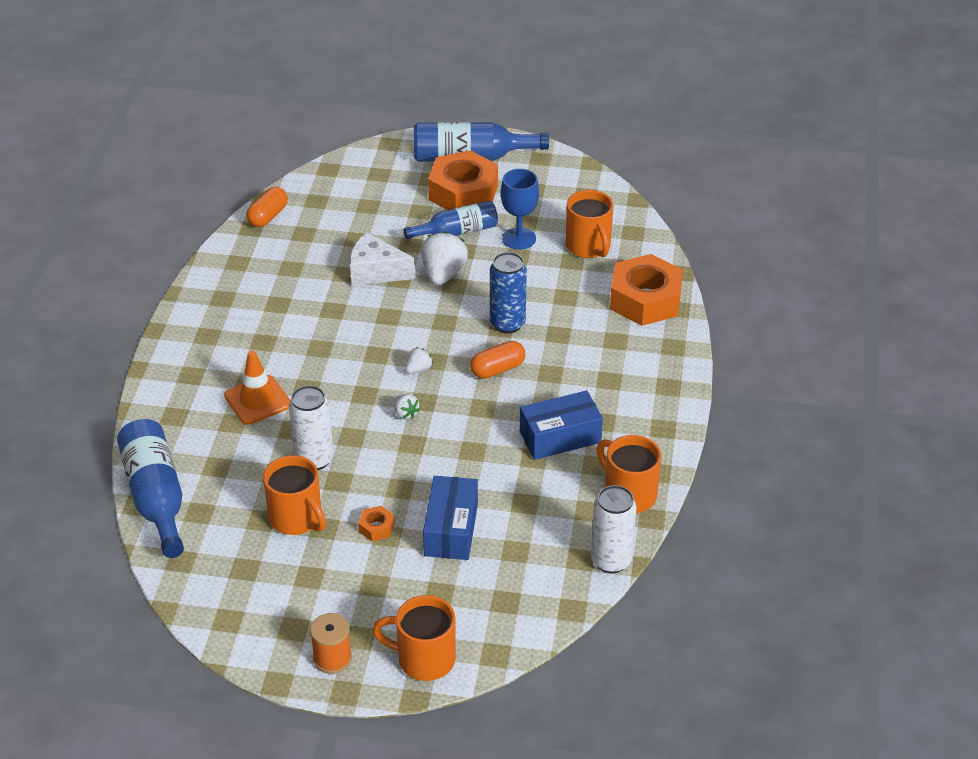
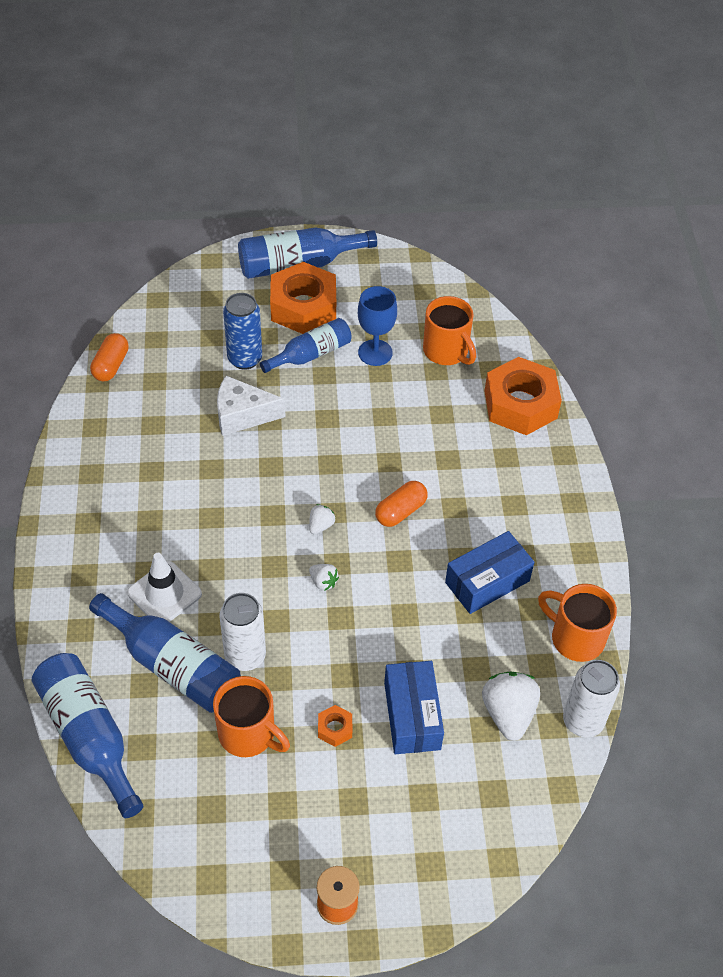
camera: 15 degrees left, 10 degrees up
orange traffic cone [224,351,291,425] -> white traffic cone [127,553,202,622]
orange mug [373,595,456,681] -> none
white strawberry [421,231,468,286] -> white strawberry moved to [482,672,540,741]
blue can [490,252,527,333] -> blue can moved to [223,293,262,370]
none -> blue bottle [89,593,241,713]

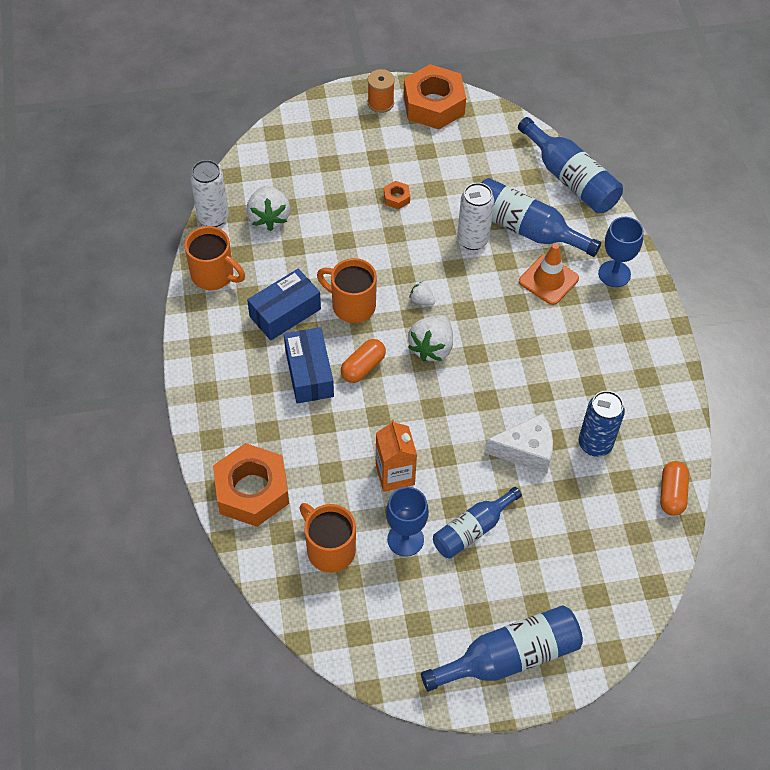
camera: 175 degrees right, 5 degrees up
white traffic cone [127,553,202,622] -> orange traffic cone [519,243,579,305]
orange mug [213,676,290,757] -> orange mug moved to [317,258,377,323]
blue can [223,293,262,370] -> blue can moved to [579,391,625,457]
orange nut [270,262,336,334] -> orange nut moved to [404,64,466,129]
white strawberry [309,504,335,535] -> white strawberry [408,315,453,362], size x1.98
blue box [384,661,444,754] -> blue box moved to [284,327,334,404]
none -> orange carton [376,419,417,492]
none -> blue goblet [598,217,644,287]

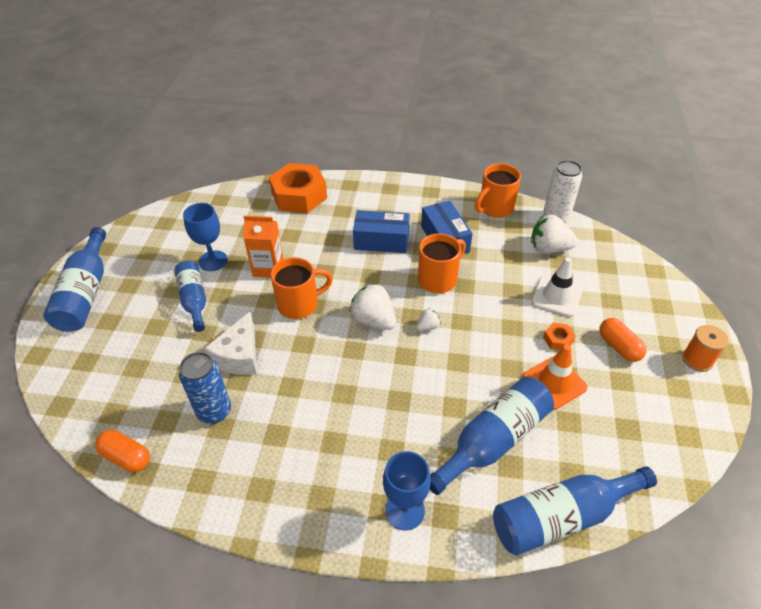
camera: 110 degrees right, 10 degrees down
orange mug [299,503,356,573] -> orange mug moved to [270,257,333,319]
orange capsule [341,339,386,383] -> orange capsule moved to [599,318,646,362]
orange nut [404,64,466,129] -> none
white can [457,183,494,250] -> none
orange traffic cone [519,243,579,305] -> orange traffic cone moved to [523,344,588,410]
none -> white traffic cone [532,257,582,317]

